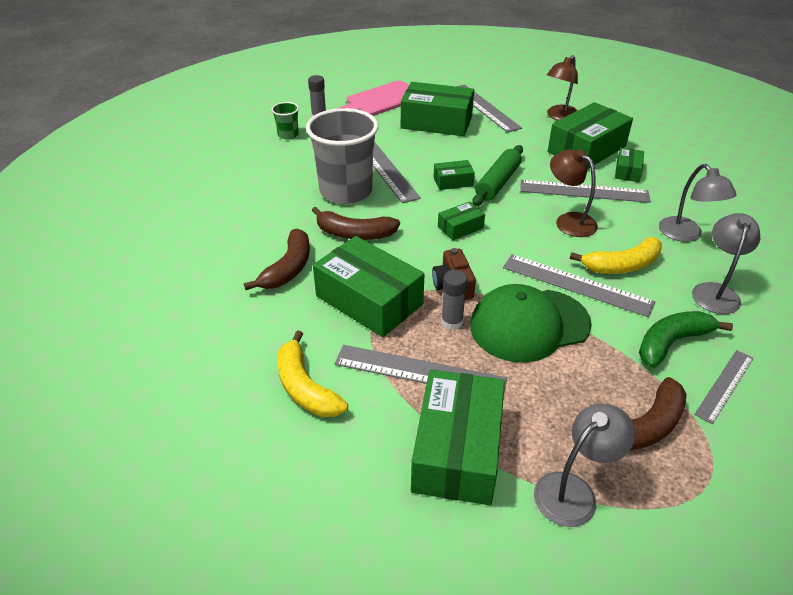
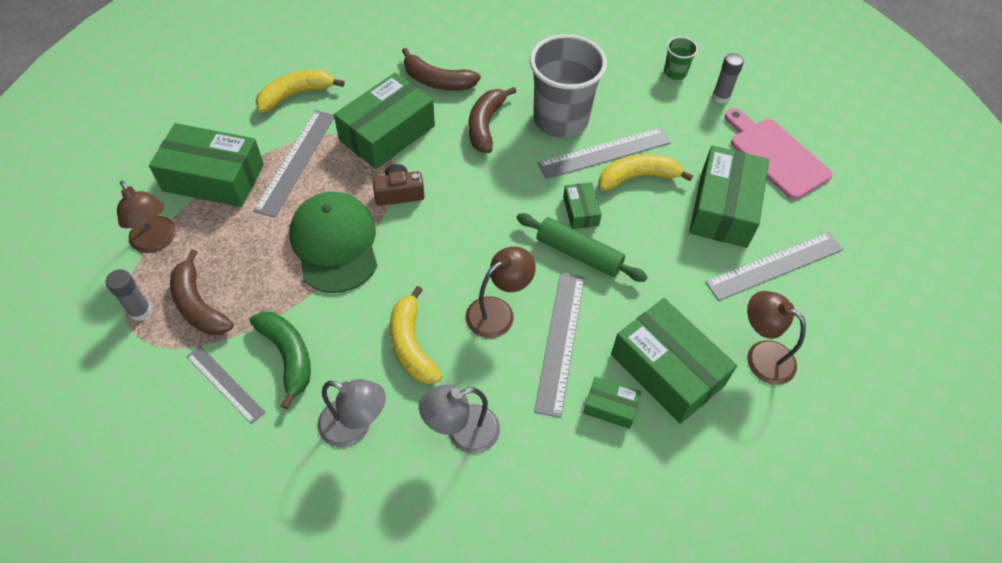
camera: 90 degrees right, 15 degrees up
green box [438,201,485,240] -> none
grey glue stick [441,270,468,330] -> grey glue stick moved to [106,269,152,321]
grey ruler [503,254,655,317] -> none
grey lamp [534,403,635,527] -> brown lamp [117,181,176,253]
none -> yellow banana [598,154,693,191]

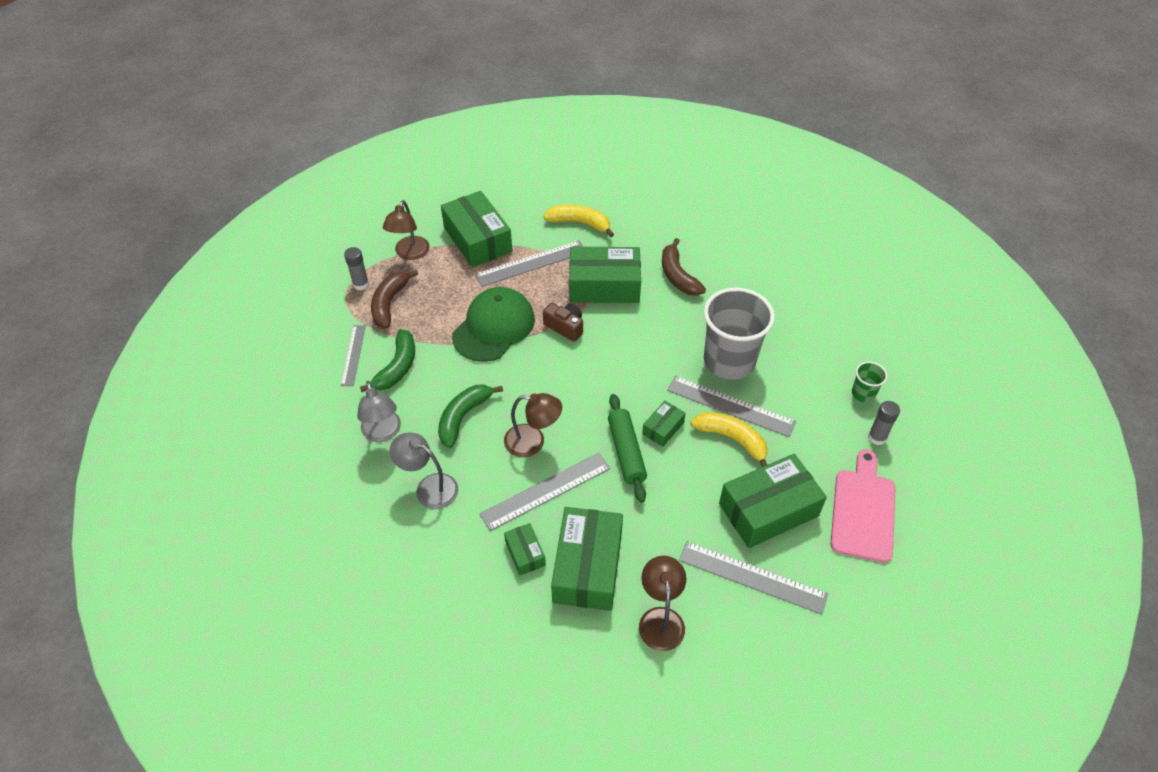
camera: 50 degrees right, 5 degrees down
yellow banana [390,286,442,384] -> green banana [438,384,503,448]
brown banana [469,87,517,153] -> none

